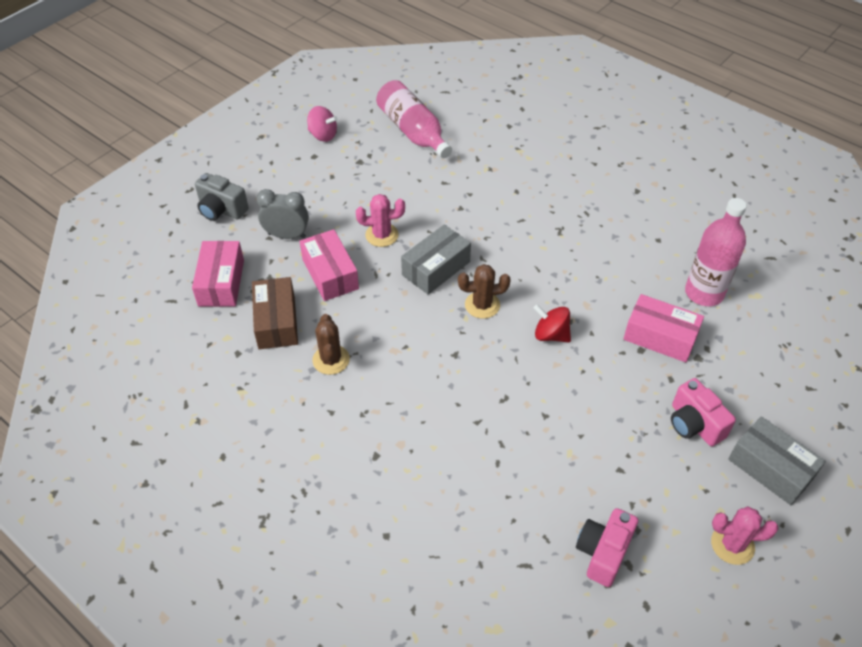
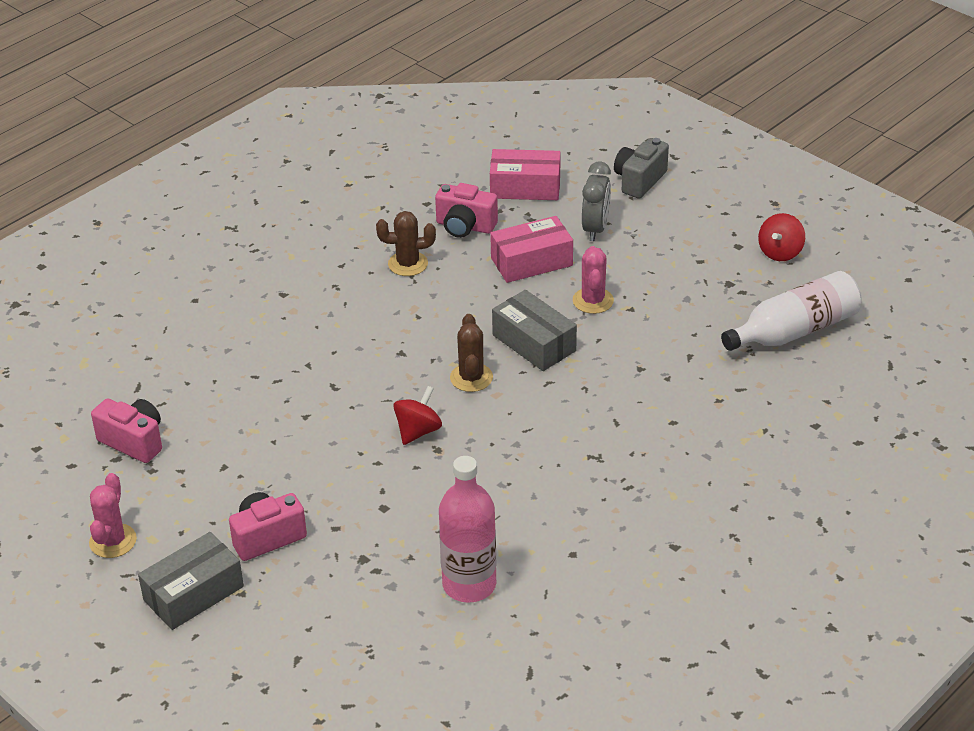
camera: 95 degrees right, 10 degrees down
brown box [252,277,298,349] -> pink camera [435,183,498,238]
pink spinning top [307,106,338,142] -> red spinning top [758,213,805,261]
pink bottle [376,80,452,158] -> white bottle [721,271,862,351]
pink box [623,294,704,362] -> none

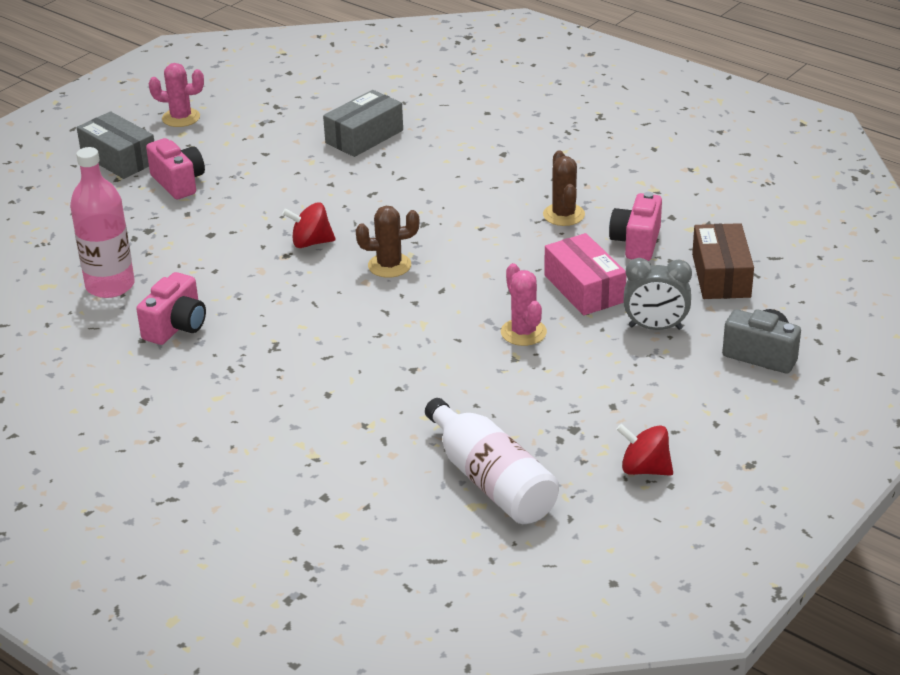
camera: 85 degrees right, 5 degrees down
pink camera [91,398,162,463] -> pink camera moved to [136,272,206,345]
red spinning top [393,386,442,445] -> red spinning top turned 150 degrees clockwise [282,202,336,248]
pink box [490,149,561,200] -> brown box [692,223,754,299]
grey box [492,290,577,371] -> grey box moved to [323,90,403,157]
pink cactus [573,246,614,314] -> pink cactus turned 75 degrees clockwise [501,263,547,346]

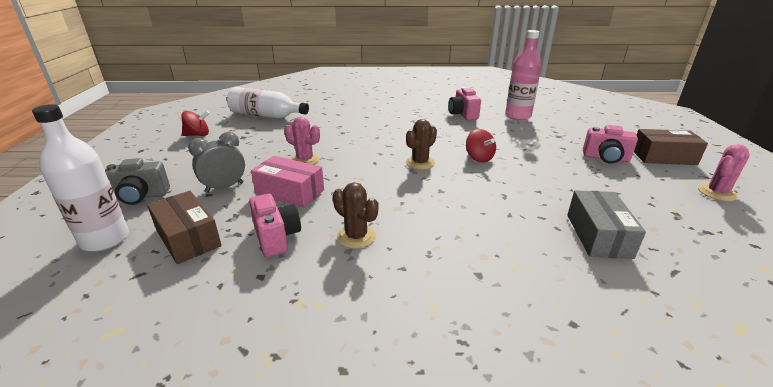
camera: 140 degrees right, 5 degrees down
grey box [77,111,154,179] -> brown box [634,129,708,165]
red spinning top [282,202,336,248] -> red spinning top turned 105 degrees clockwise [466,129,496,162]
none -> white bottle [32,104,129,252]

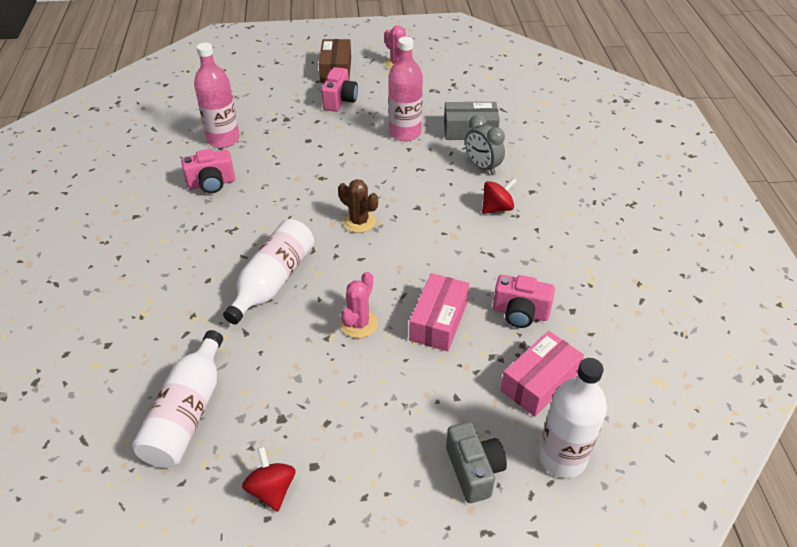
camera: 95 degrees left, 15 degrees up
brown box [147,191,222,264] -> pink box [501,331,584,417]
grey clock [188,132,245,193] -> grey clock moved to [465,115,505,175]
pink camera [249,194,301,257] -> pink camera turned 135 degrees counterclockwise [493,275,555,328]
brown cactus [333,182,378,249] -> none
red spinning top [466,129,496,162] -> red spinning top moved to [482,178,517,214]
none -> white bottle [223,219,314,324]
none -> pink bottle [388,37,423,141]

